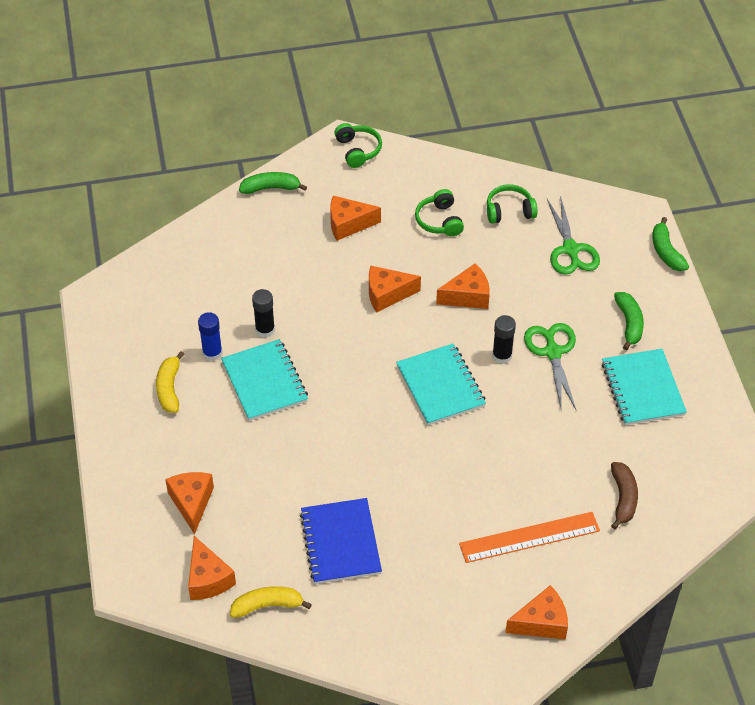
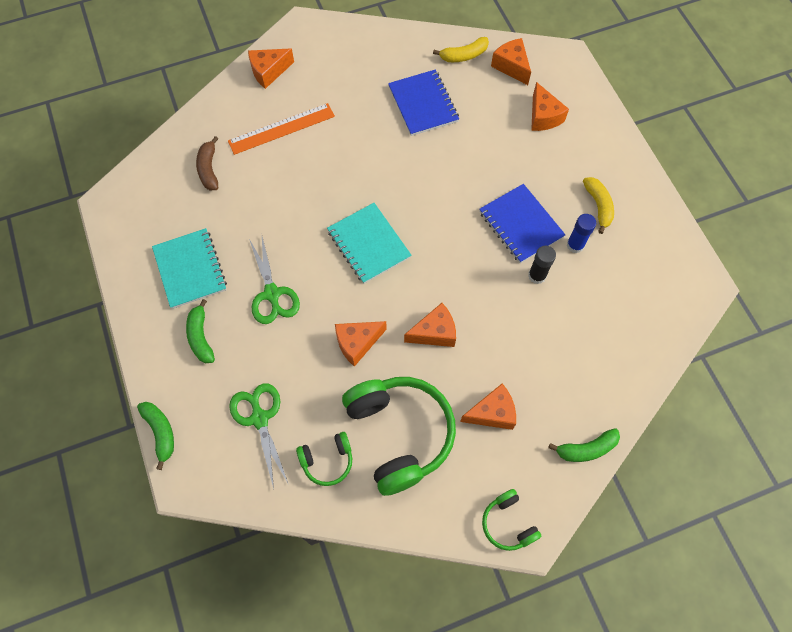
camera: 170 degrees right, 15 degrees up
turquoise notebook [221,339,308,421] -> blue notebook [479,184,566,263]
green headphones [415,189,464,236] -> green headphones [342,377,456,496], size x2.08
black glue stick [492,315,516,364] -> none

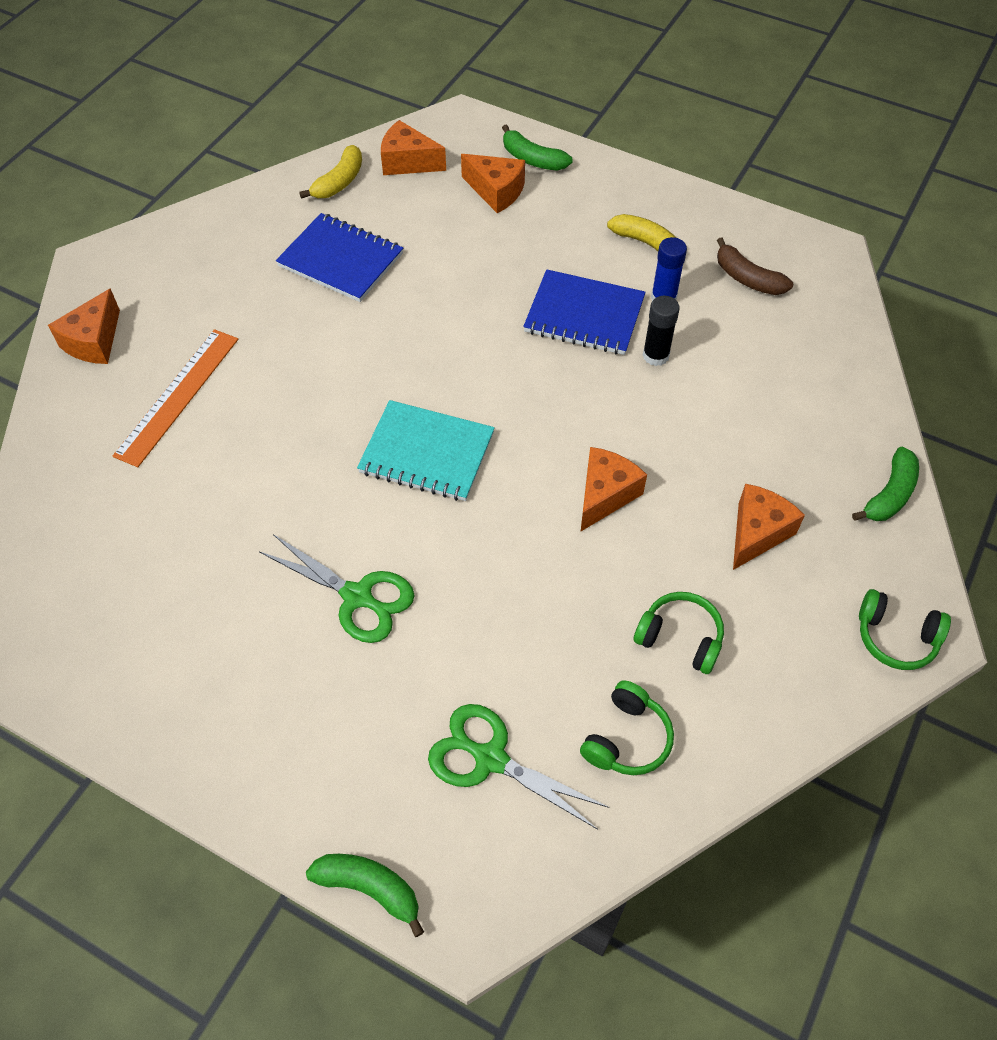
camera: 40 degrees left, 10 degrees down
turquoise notebook [152,228,227,309] -> none
green banana [186,299,215,363] -> green banana moved to [502,124,573,171]
brown banana [196,136,218,190] -> brown banana moved to [717,237,793,295]
orange cheese [335,321,387,367] -> none
green headphones [342,377,456,496] -> green headphones [634,592,724,674], size x0.48

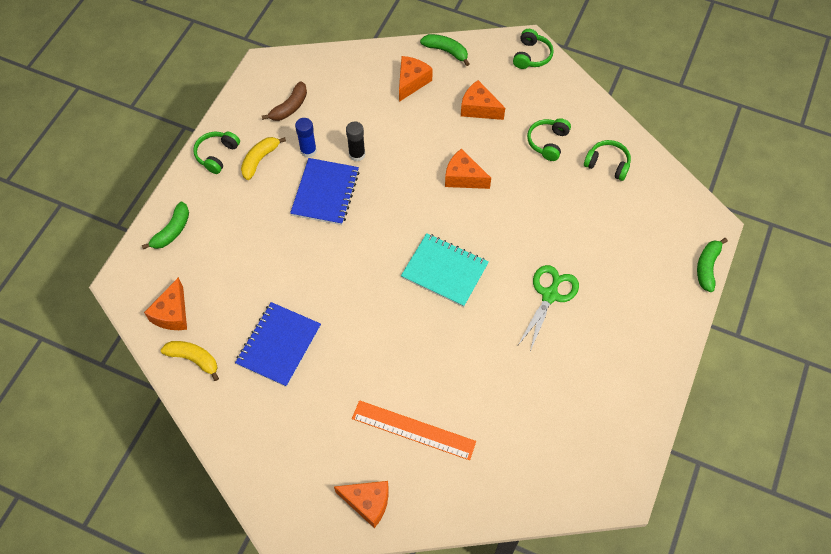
camera: 95 degrees left, 5 degrees up
turquoise notebook [357,400,495,501] -> turquoise notebook turned 75 degrees counterclockwise [401,233,489,307]
green scissors [428,704,609,830] -> none
orange cheese [461,154,525,213] -> orange cheese moved to [399,56,433,102]
none -> green headphones [193,132,240,174]

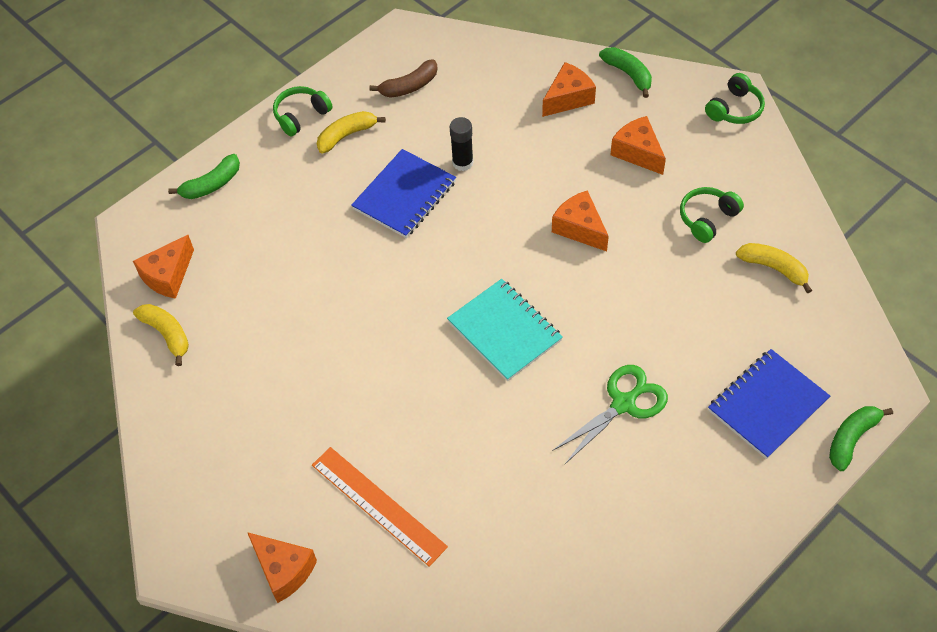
camera: 25 degrees right, 5 degrees down
blue notebook [235,302,321,387] -> blue notebook moved to [708,349,830,459]
blue glue stick [295,118,317,158] -> none
green headphones [584,140,631,181] -> yellow banana [736,243,812,293]

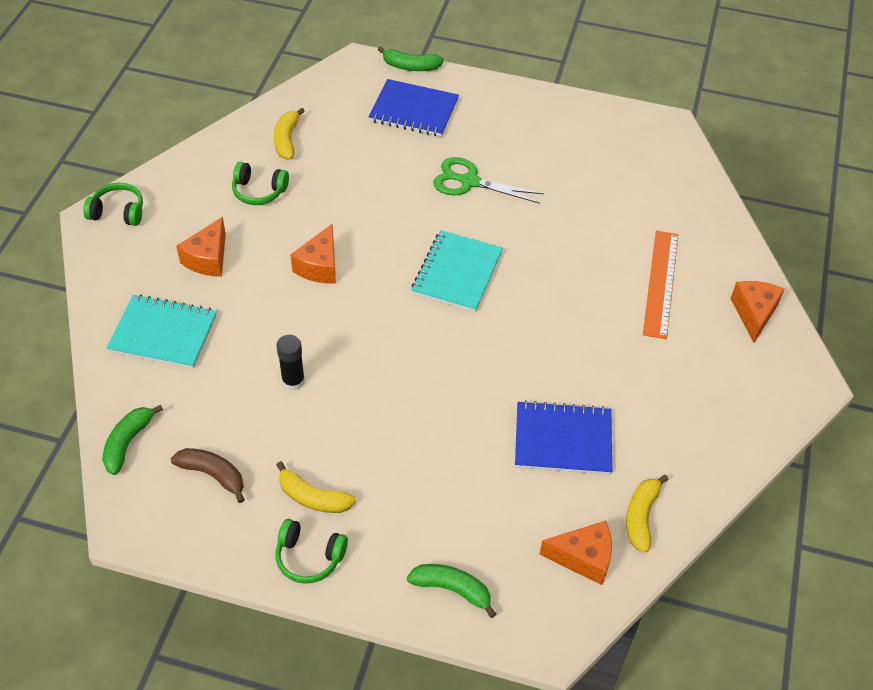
camera: 125 degrees left, 5 degrees down
blue notebook [351,149,456,238] -> blue notebook moved to [515,400,612,475]
orange cheese [542,62,596,117] -> turquoise notebook [106,294,217,369]
green banana [599,47,652,98] -> green banana moved to [102,405,163,475]

